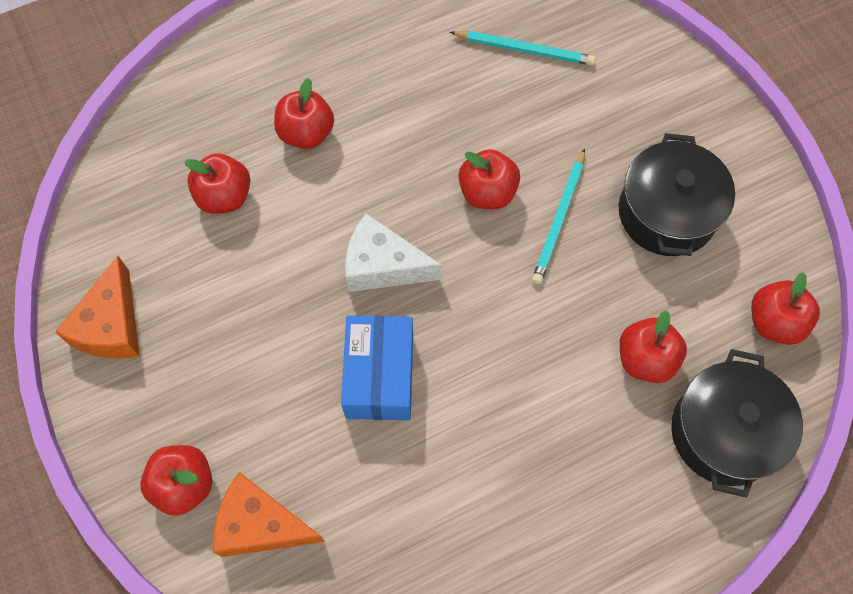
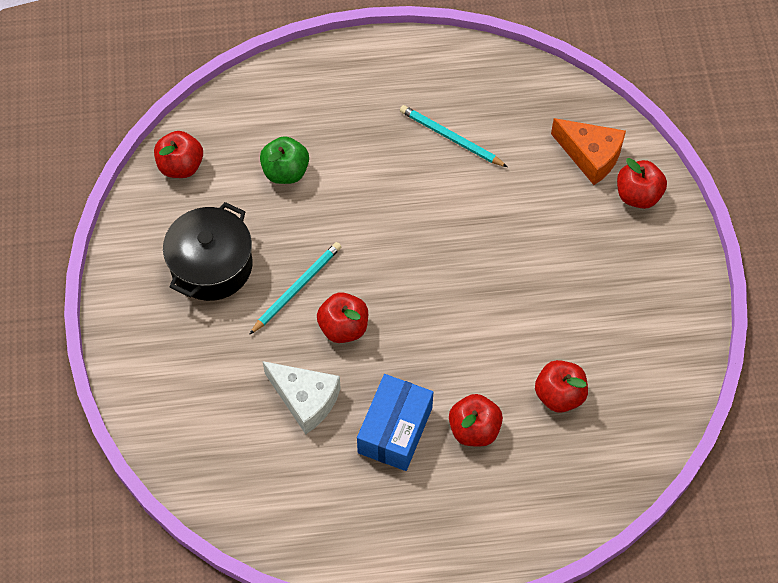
camera: 160 degrees left, 5 degrees down
orange cheese [55,256,140,358] -> none
blue box [341,315,413,420] -> blue box moved to [357,374,433,471]
white cheese [345,213,442,292] -> white cheese moved to [262,361,341,434]
turquoise pencil [450,31,596,65] -> turquoise pencil moved to [400,105,507,167]
red apple [619,310,687,383] -> green apple [260,136,309,184]
black pot [671,349,803,498] -> none

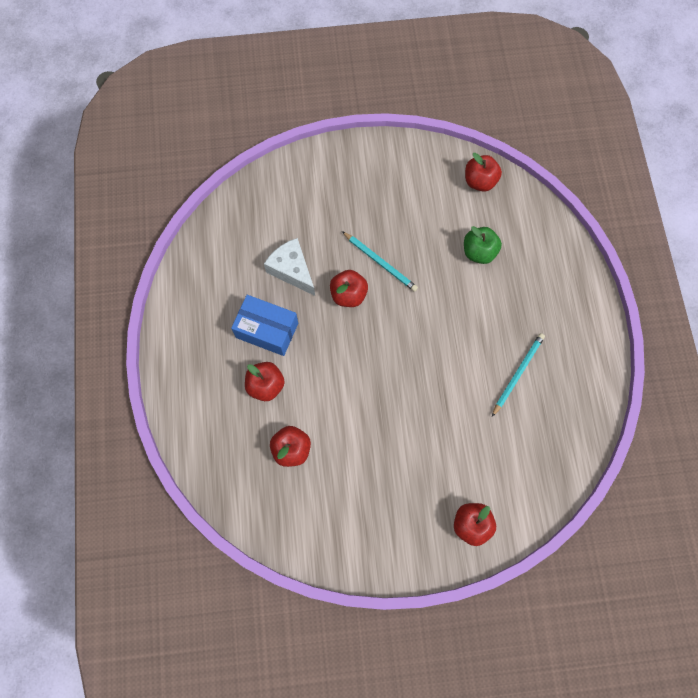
camera: 90 degrees right, 10 degrees up
black pot [163,202,253,301] -> none
white cheese [262,361,341,434] -> white cheese turned 105 degrees clockwise [264,238,315,296]
orange cheese [551,118,626,185] -> none

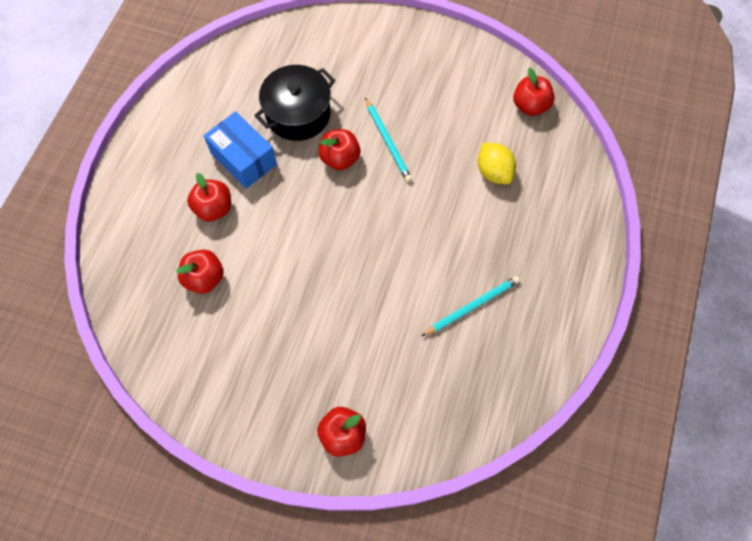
camera: 25 degrees right, 5 degrees down
white cheese [264,238,315,296] -> black pot [254,65,335,141]
green apple [464,226,502,264] -> yellow lemon [478,143,516,184]

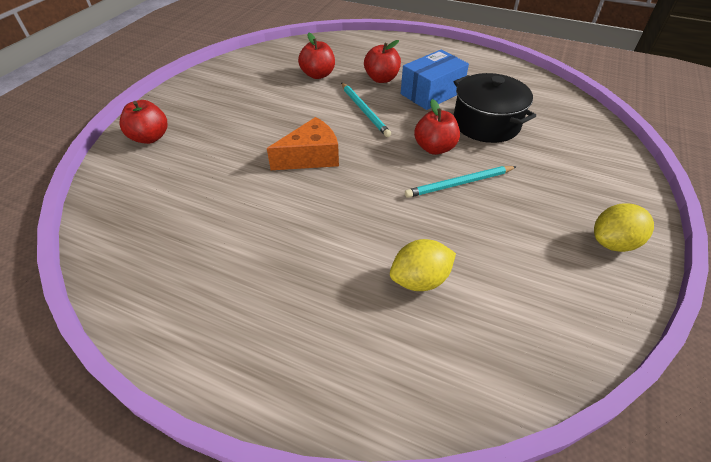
camera: 95 degrees right, 20 degrees down
turquoise pencil [422,276,520,336] -> turquoise pencil moved to [341,82,391,137]
red apple [513,68,555,116] -> none
none -> orange cheese [267,117,339,170]
none -> yellow lemon [594,203,654,252]

